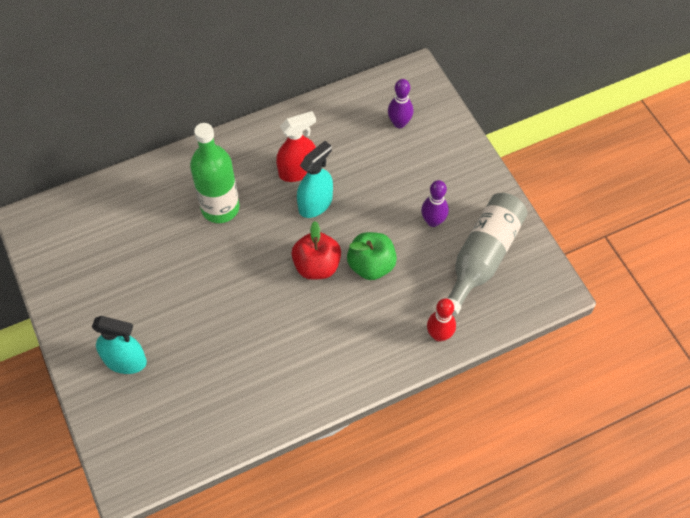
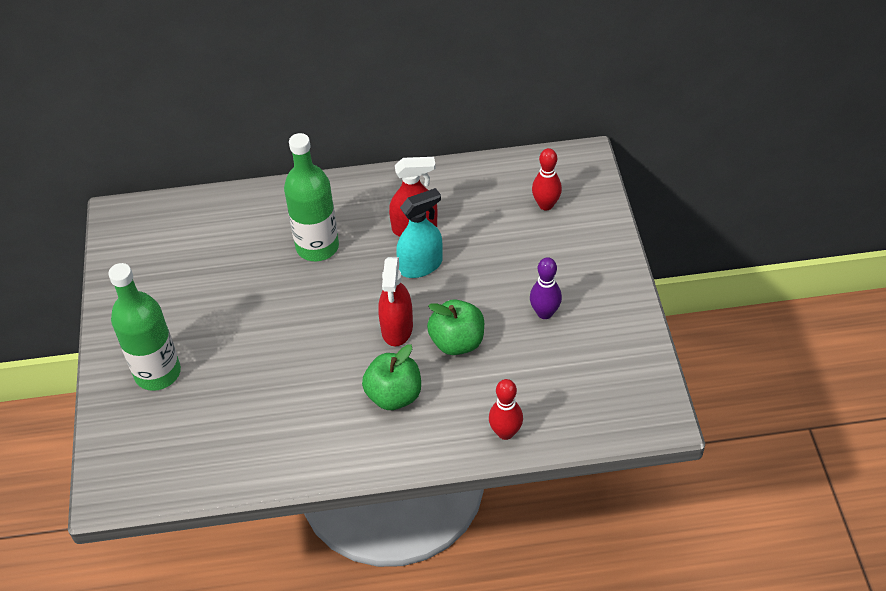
camera: 20 degrees right, 10 degrees down
turquoise spray bottle [92,316,147,374] -> green bottle [108,263,181,391]
red apple [292,221,341,280] -> red spray bottle [378,257,413,346]
purple bowling pin [388,79,413,128] -> red bowling pin [532,148,562,210]
grey bottle [446,193,528,316] -> none
none -> green apple [362,345,421,410]

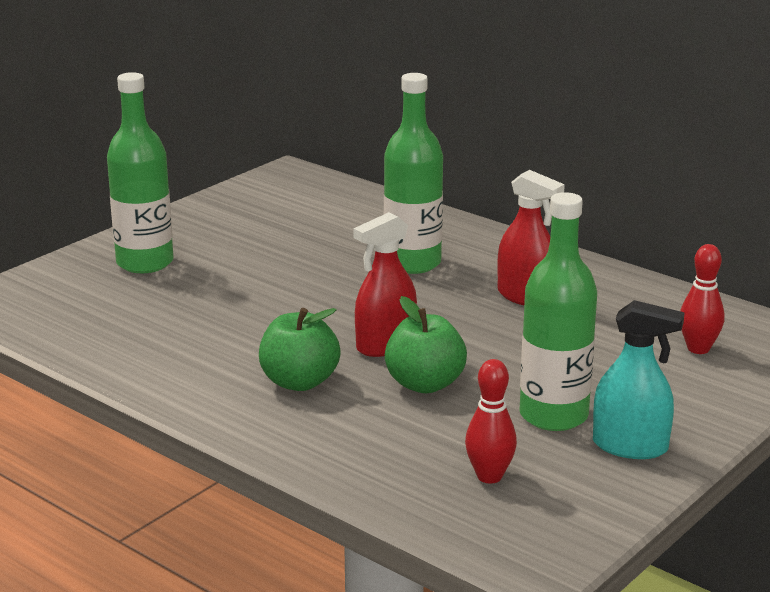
camera: 45 degrees right, 25 degrees down
turquoise spray bottle [396,188,443,278] -> turquoise spray bottle moved to [593,300,685,459]
red bowling pin [489,379,523,440] -> red bowling pin moved to [465,359,517,484]
purple bowling pin [530,257,562,319] -> green bottle [519,192,597,431]

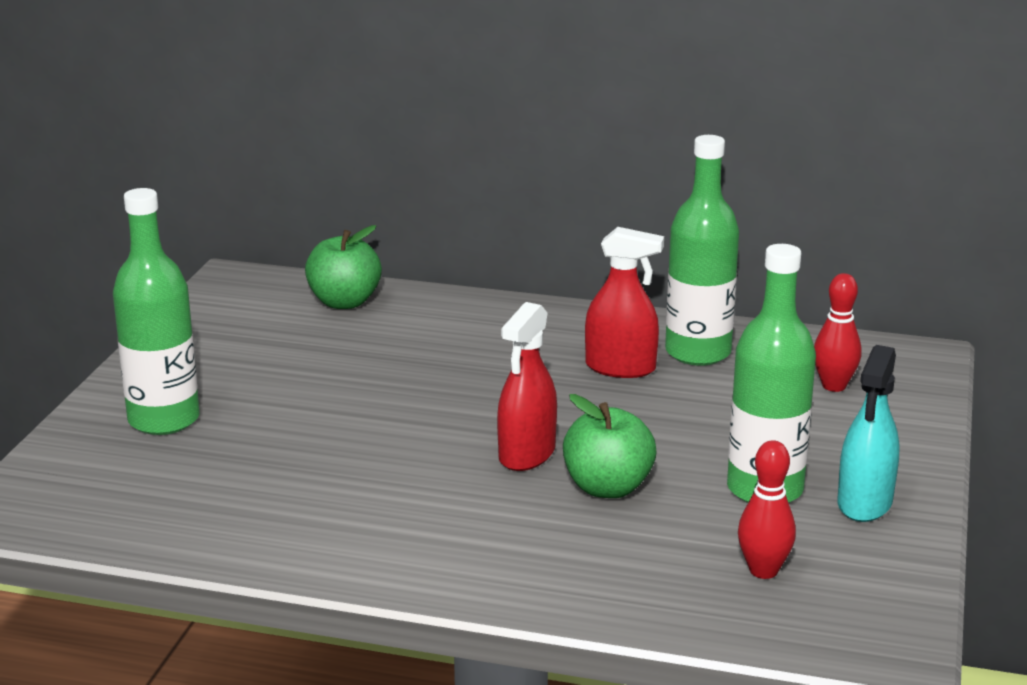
camera: 25 degrees left, 0 degrees up
green apple [259,308,341,391] -> green apple moved to [305,225,382,309]
green bottle [384,73,443,274] -> green bottle moved to [665,135,739,366]
turquoise spray bottle [593,300,685,459] -> turquoise spray bottle turned 120 degrees clockwise [837,345,900,522]

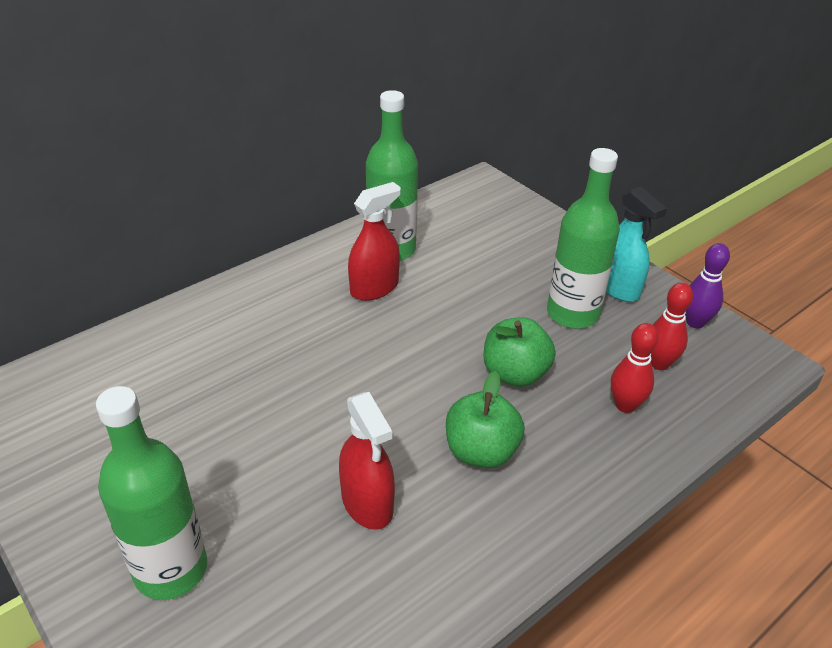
camera: 55 degrees left, 15 degrees up
green apple [305,225,382,309] -> green apple moved to [446,371,525,468]
red spray bottle [497,302,557,471] -> red spray bottle moved to [339,392,395,529]
red bowling pin [814,273,861,392] -> red bowling pin moved to [611,323,659,413]
none -> purple bowling pin [685,243,730,328]

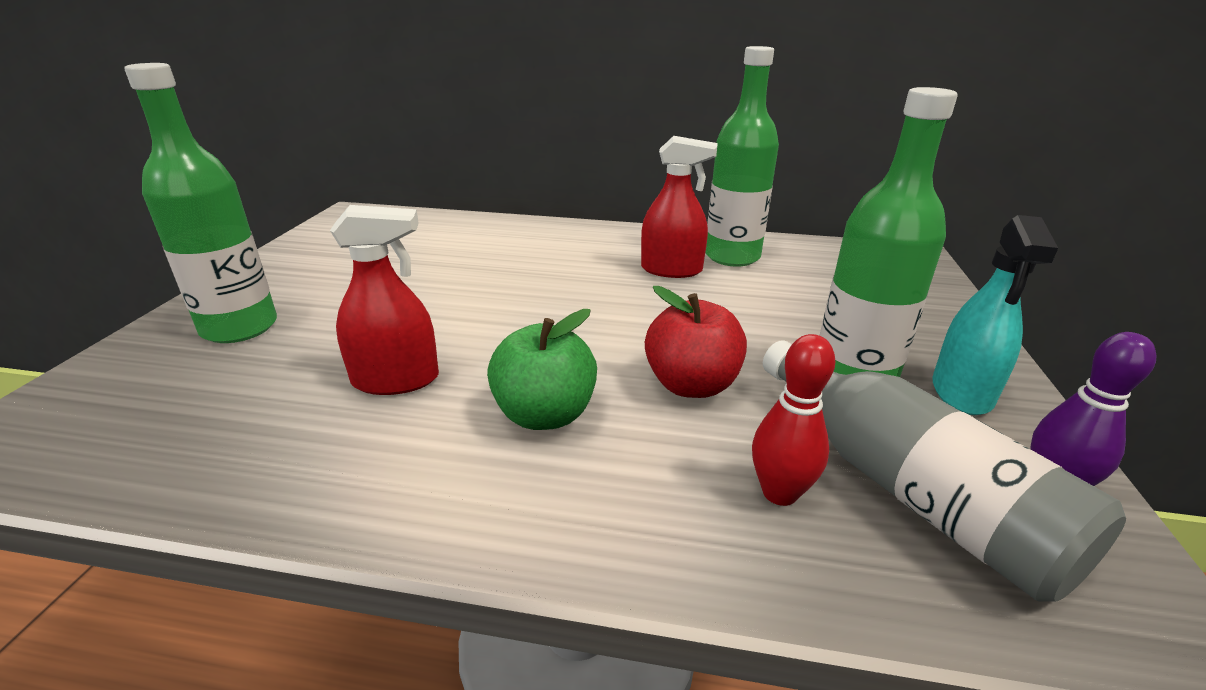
camera: 50 degrees right, 10 degrees down
red spray bottle [339,392,395,529] -> red spray bottle turned 120 degrees counterclockwise [330,205,439,395]
green apple [484,317,556,387] -> red apple [645,286,747,398]
red bowling pin [651,283,693,370] -> grey bottle [763,341,1126,601]

